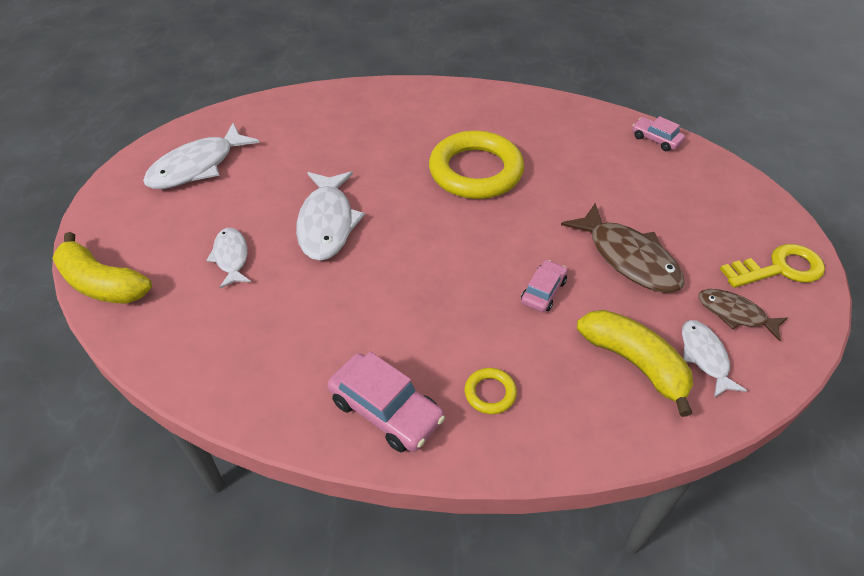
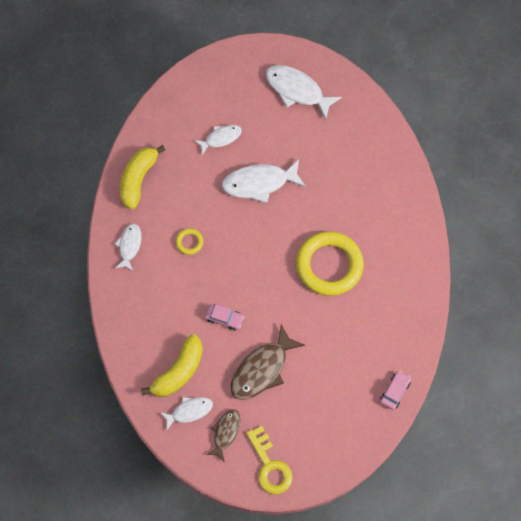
camera: 80 degrees right, 20 degrees up
yellow banana [52,232,152,304] -> yellow banana moved to [120,145,165,210]
pink car [327,352,445,452] -> white fish [115,224,142,271]
yellow ring [465,368,517,414] -> yellow ring moved to [176,228,203,255]

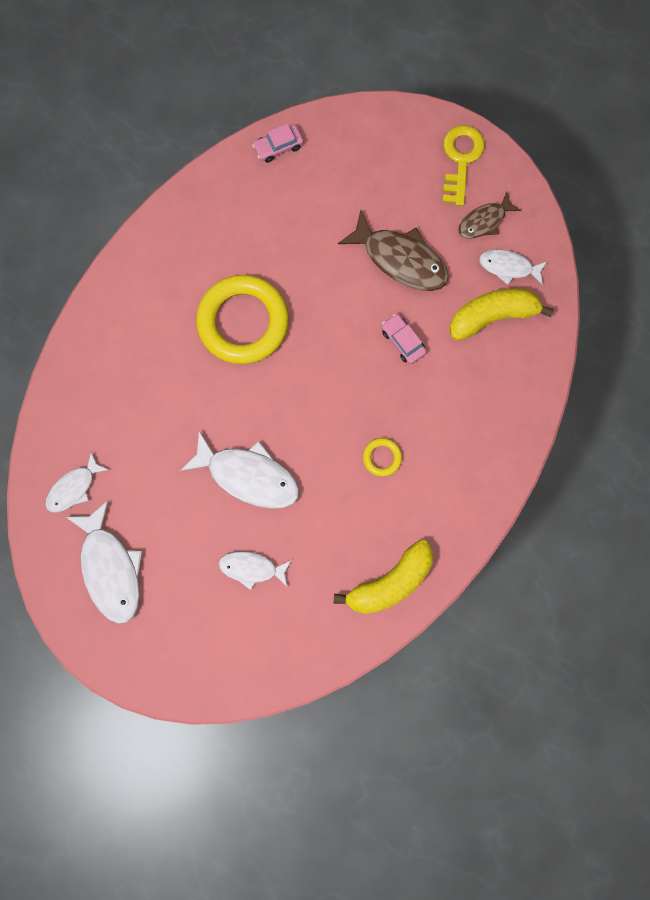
camera: 145 degrees left, 10 degrees up
white fish [115,224,142,271] -> white fish moved to [46,452,109,513]
brown fish [230,324,305,400] -> brown fish turned 45 degrees clockwise [338,210,449,291]

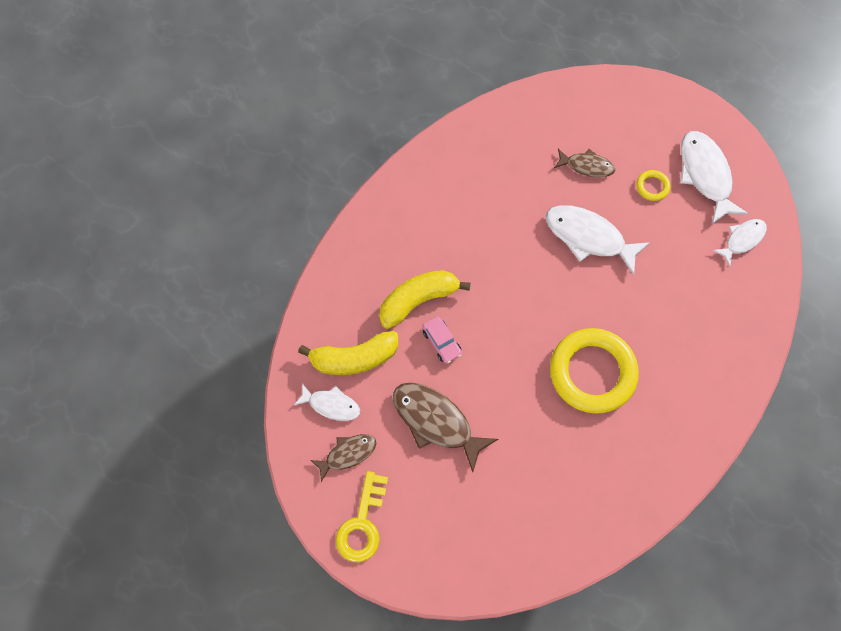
camera: 175 degrees left, 10 degrees down
white fish [219,551,291,590] -> brown fish [554,149,615,177]
pink car [252,123,304,163] -> none
yellow banana [334,540,433,614] -> yellow banana moved to [379,270,471,329]
yellow ring [363,438,402,477] -> yellow ring moved to [636,170,671,201]

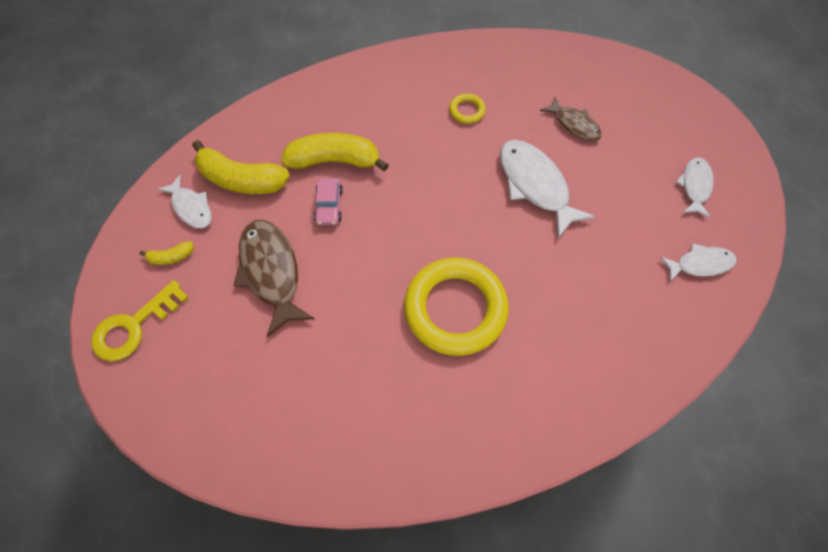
camera: 30 degrees right, 5 degrees down
brown fish [310,434,377,482] -> yellow banana [140,241,193,265]
yellow ring [636,170,671,201] -> yellow ring moved to [449,93,486,124]
white fish [680,131,749,224] -> white fish [676,158,714,218], size x0.59

